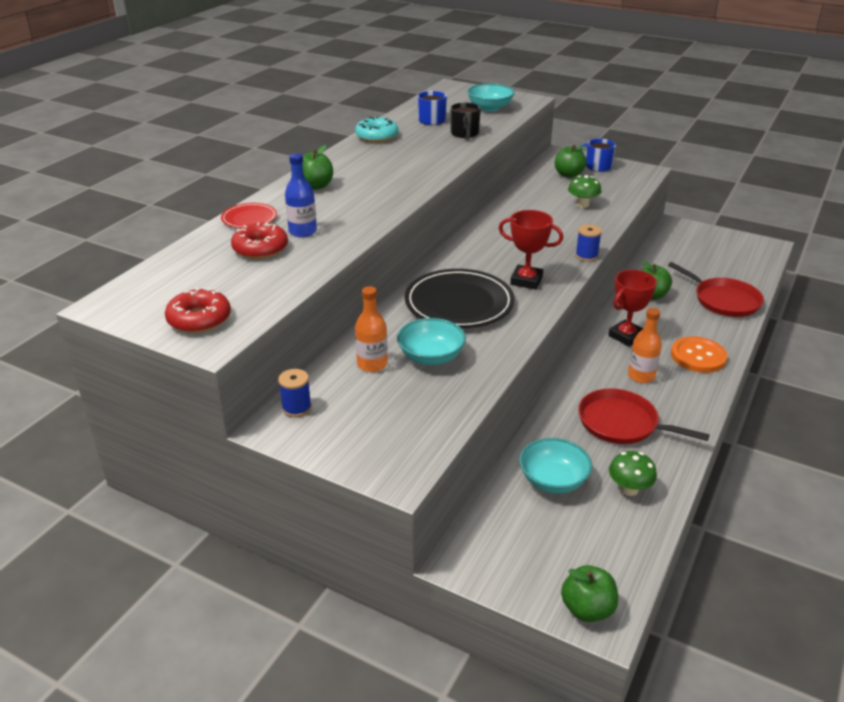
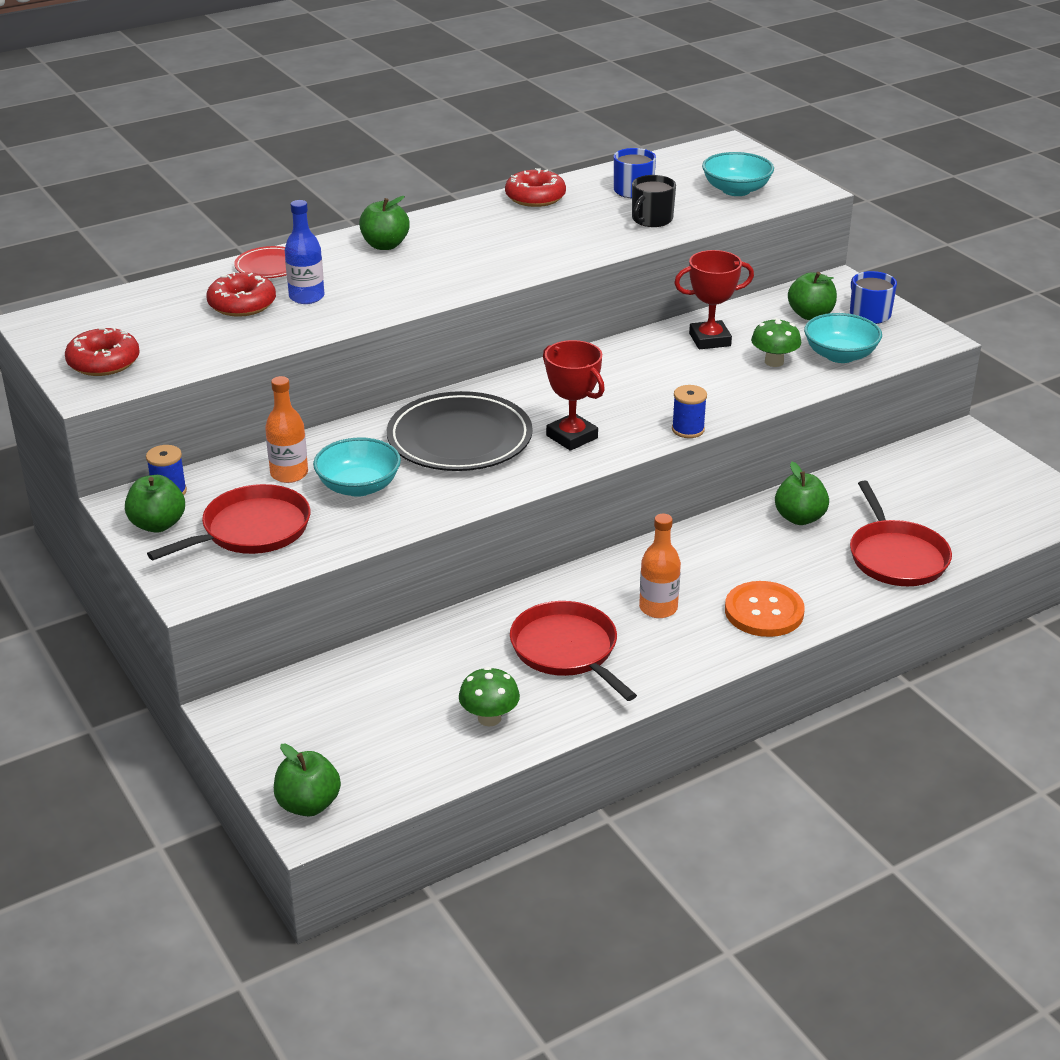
camera: 30 degrees right, 0 degrees up
turquoise donut [355,116,399,143] -> red donut [505,168,566,207]
turquoise bowl [519,438,592,494] -> turquoise bowl moved to [804,313,882,363]
red trophy [608,270,657,346] -> red trophy moved to [674,250,754,349]
none -> green apple [125,475,185,533]
none -> red pan [147,484,311,560]

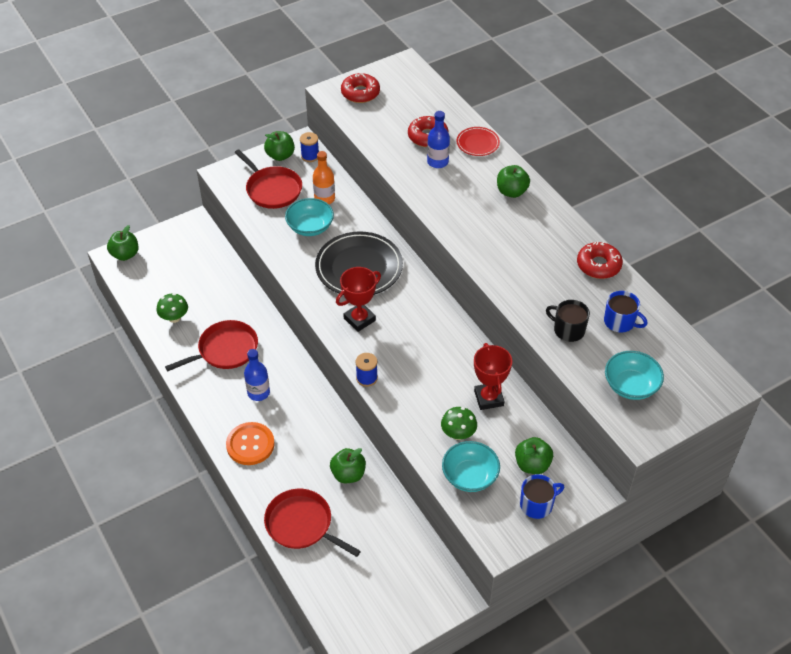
camera: 90 degrees right, 15 degrees up
orange bottle [639,514,681,618] -> blue bottle [244,349,270,401]
red pan [850,481,952,586] -> red pan turned 45 degrees clockwise [264,489,361,557]

